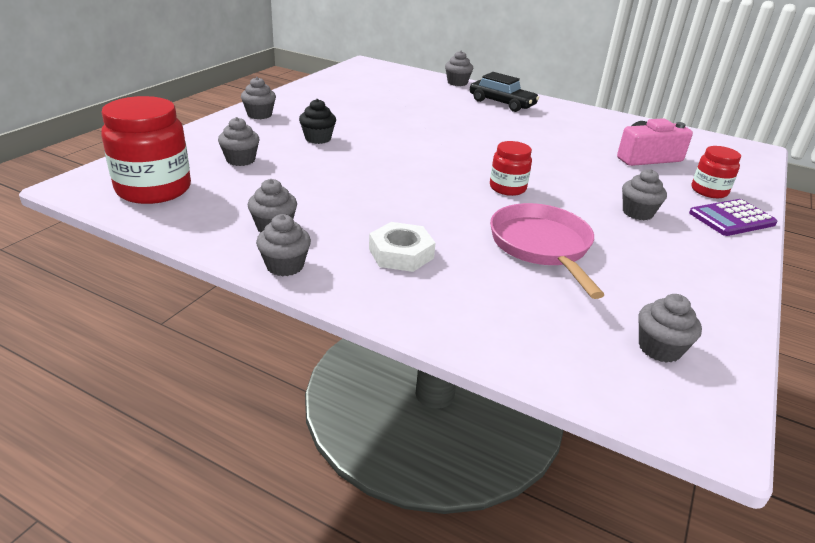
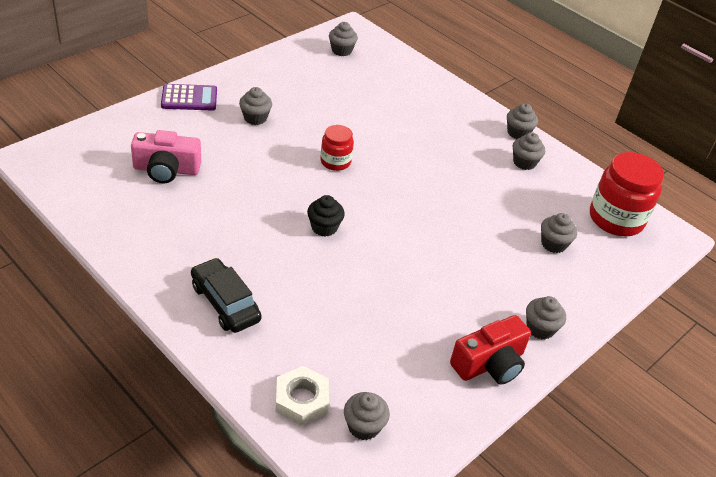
camera: 165 degrees left, 10 degrees up
black cupcake [299,99,336,144] -> black cupcake moved to [307,195,345,237]
white nut [369,222,436,272] -> white nut moved to [275,366,329,426]
grey cupcake [445,51,473,86] -> grey cupcake moved to [344,392,390,440]
pink pan [490,203,604,299] -> none
red jar [691,146,741,198] -> none
none -> red camera [450,315,531,385]

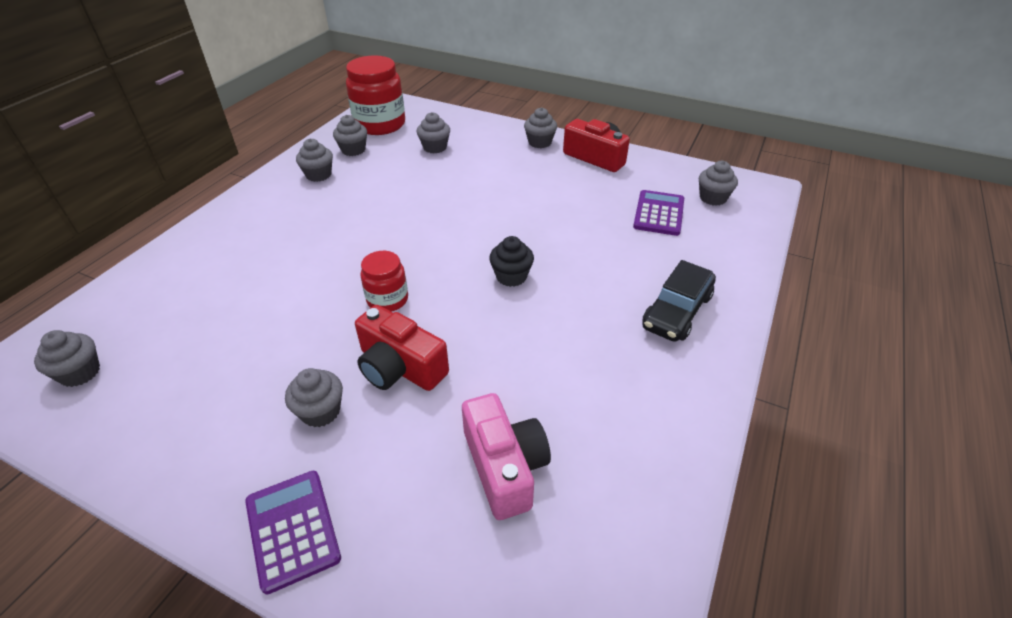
camera: 105 degrees left, 0 degrees up
white nut [275,366,329,426] -> none
grey cupcake [507,103,538,139] -> grey cupcake moved to [333,115,367,156]
none -> red camera [355,305,449,391]
none -> purple calculator [633,190,684,236]

